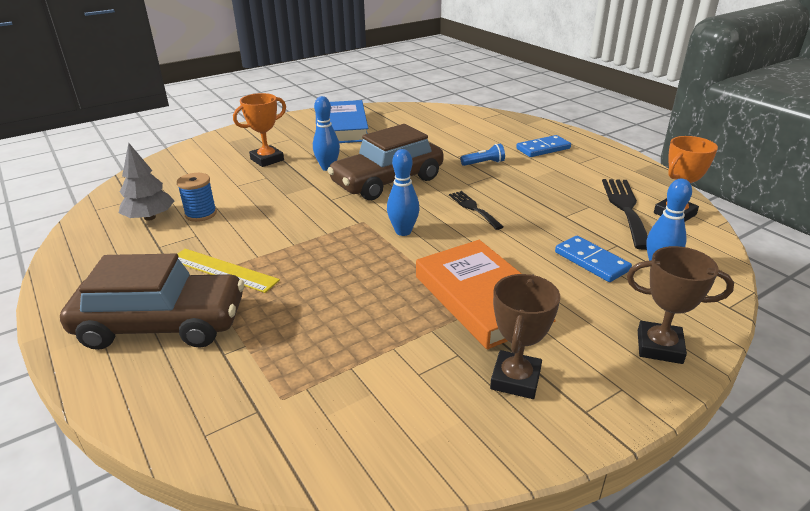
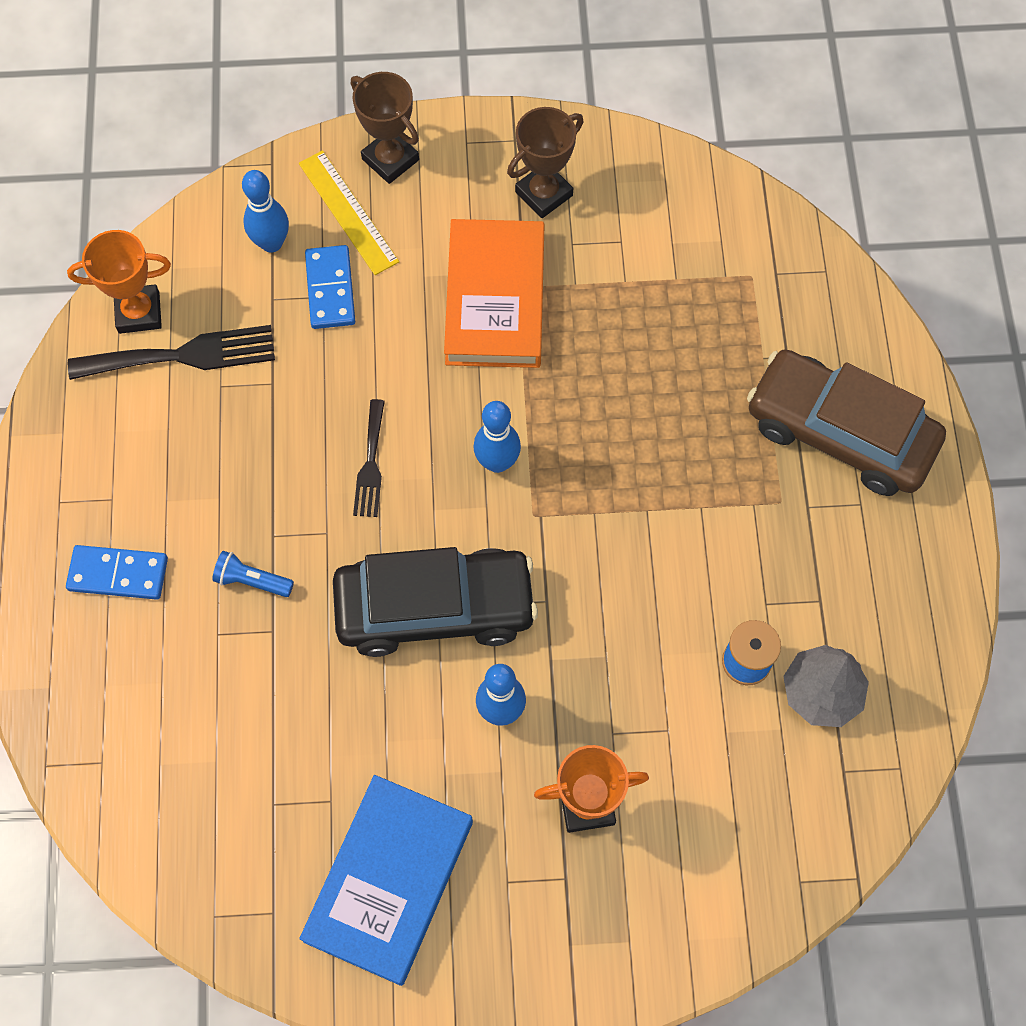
camera: 150 degrees left, 35 degrees up
yellow ruler [178,249,280,293] -> yellow ruler moved to [299,150,399,275]
brown car [327,124,443,200] -> black car [333,547,538,657]
black fork [602,179,648,250] -> black fork turned 135 degrees counterclockwise [68,325,275,380]

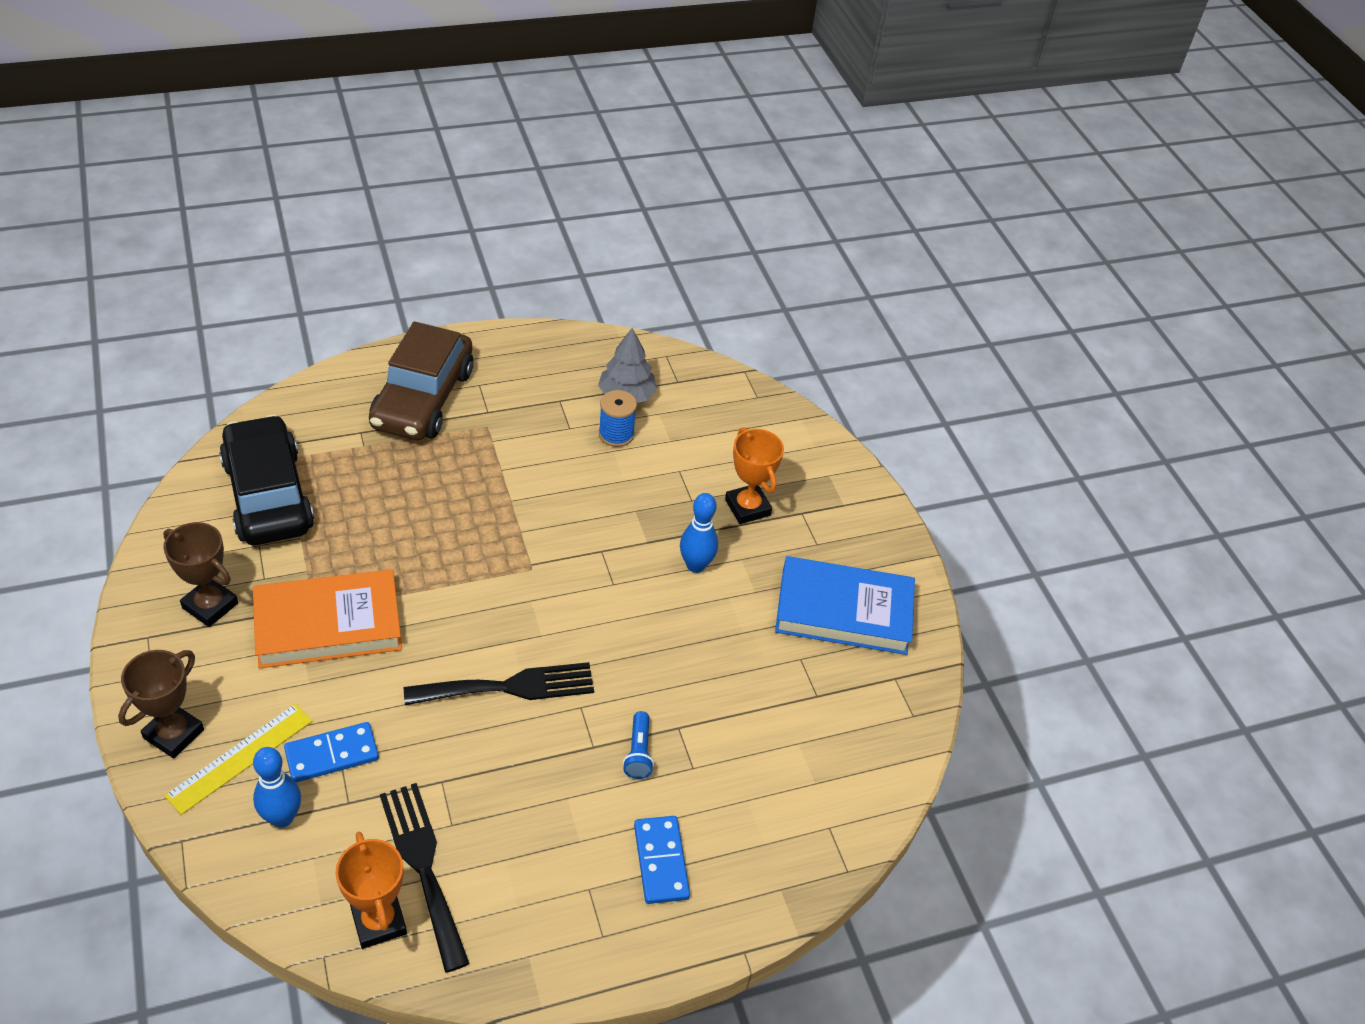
camera: 110 degrees left, 20 degrees down
black car [333,547,538,657] -> black car moved to [219,415,314,545]
black fork [353,399,385,517] -> black fork [404,662,594,705], size x1.66
blue bowling pin [473,401,521,473] -> none

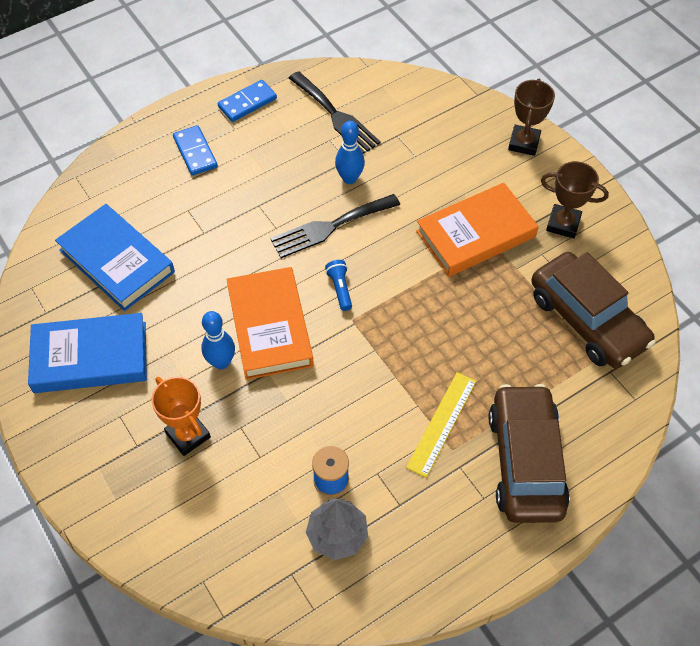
camera: 170 degrees right, 10 degrees up
yellow ruler [164,704,312,815] -> yellow ruler moved to [406,372,476,477]
black car [219,415,314,545] -> brown car [531,252,655,368]
blue bowling pin [253,747,301,828] -> blue bowling pin moved to [335,121,365,184]
blue domino [284,722,379,782] -> blue domino moved to [218,80,277,122]
orange trophy [335,832,407,949] -> none
blue flashlight [623,711,654,779] -> blue flashlight moved to [325,260,352,311]
none -> blue book [55,204,175,311]
none -> orange book [226,267,314,380]

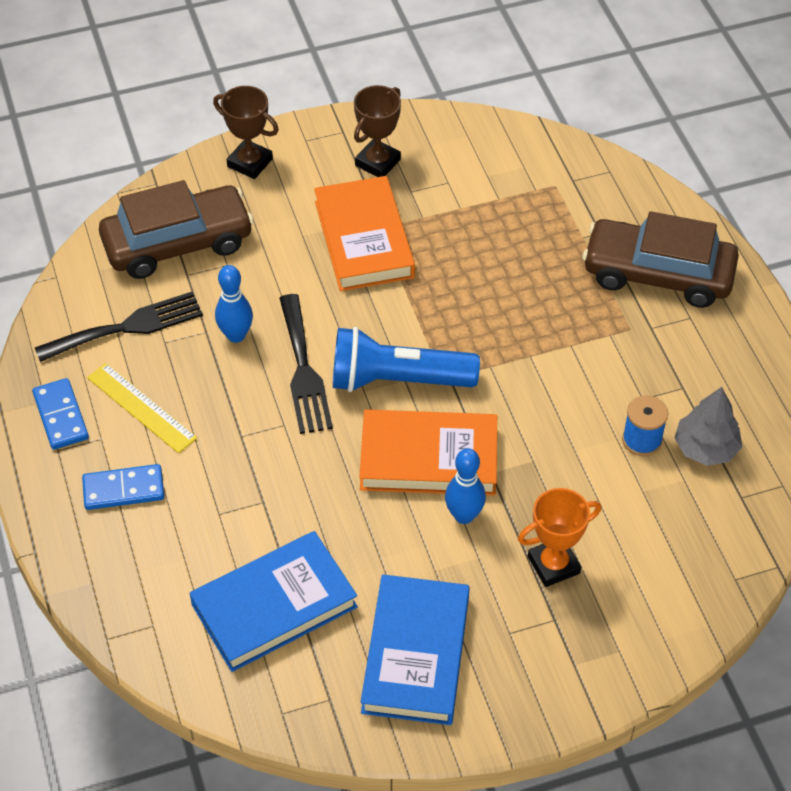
camera: 75 degrees left, 5 degrees down
blue flashlight [325,260,352,311] -> blue flashlight [333,327,480,392], size x2.34
yellow ruler [406,372,476,477] -> yellow ruler moved to [87,363,197,453]
brown car [531,252,655,368] -> brown car moved to [99,180,254,279]

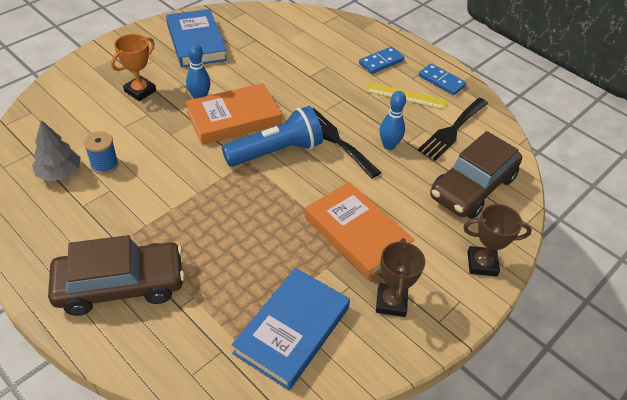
camera: 150 degrees right, 5 degrees down
blue book [190,531,358,672] -> blue book moved to [232,268,350,390]

